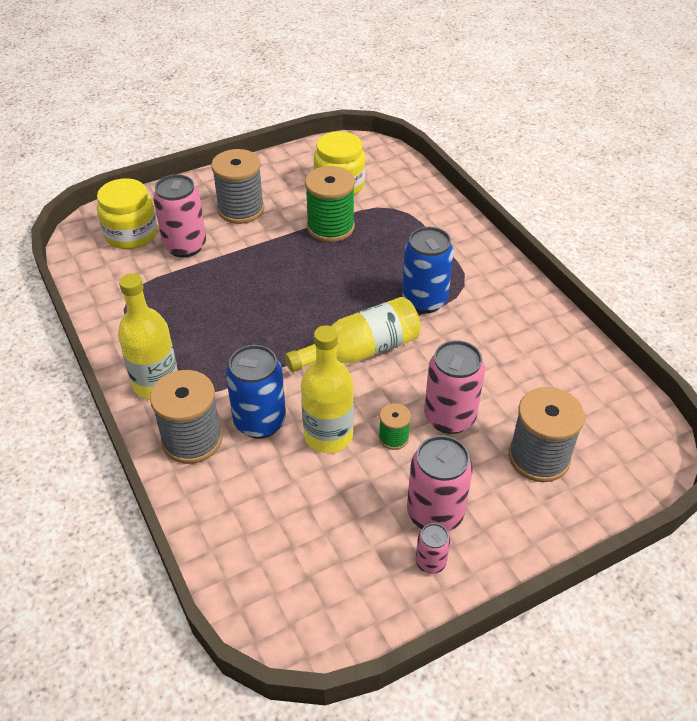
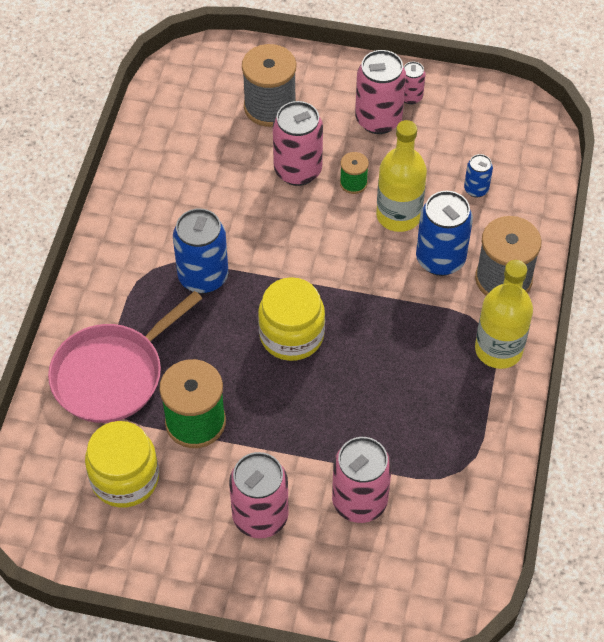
camera: 140 degrees left, 10 degrees up
yellow jar [97,178,158,249] -> yellow jar moved to [258,277,325,361]
grey spool [211,149,264,224] -> pink can [229,452,289,538]
yellow bottle [285,297,421,372] -> none
none -> pink pan [48,291,202,423]
none -> blue can [464,154,493,197]

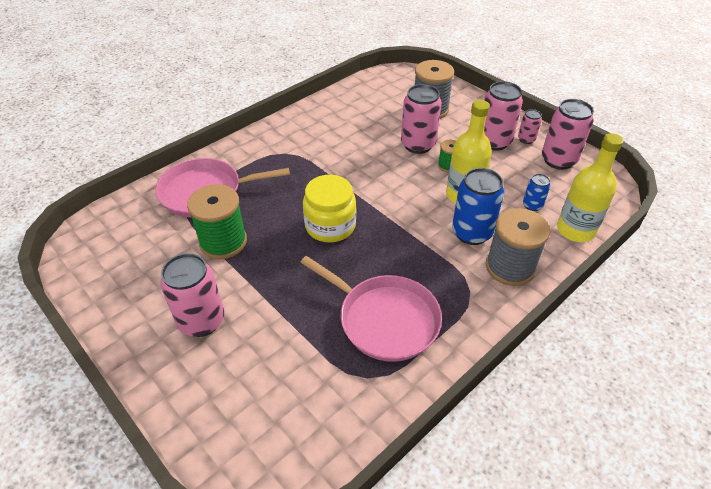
camera: 35 degrees right, 10 degrees down
yellow jar [85,421,159,508] -> none
blue can [173,208,228,294] -> none
pink can [332,437,392,523] -> pink can moved to [542,99,594,170]
yellow bottle [475,260,533,369] -> yellow bottle moved to [557,133,624,242]
none -> pink pan [300,256,442,362]

